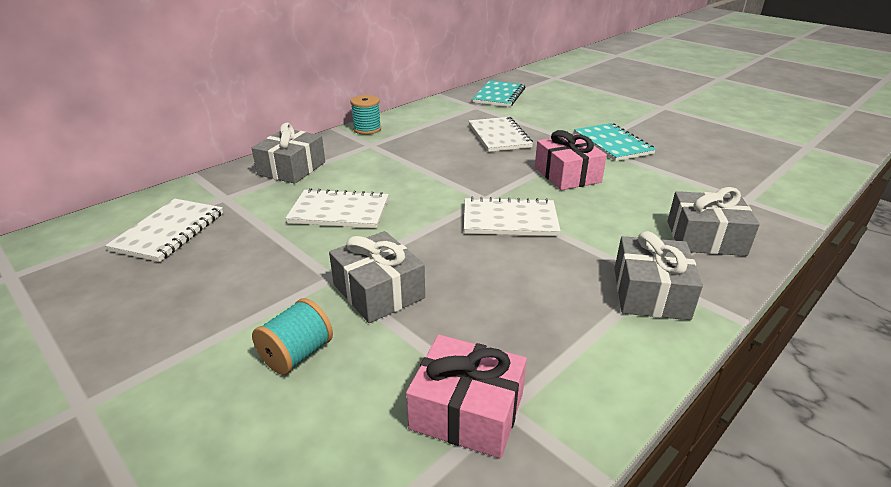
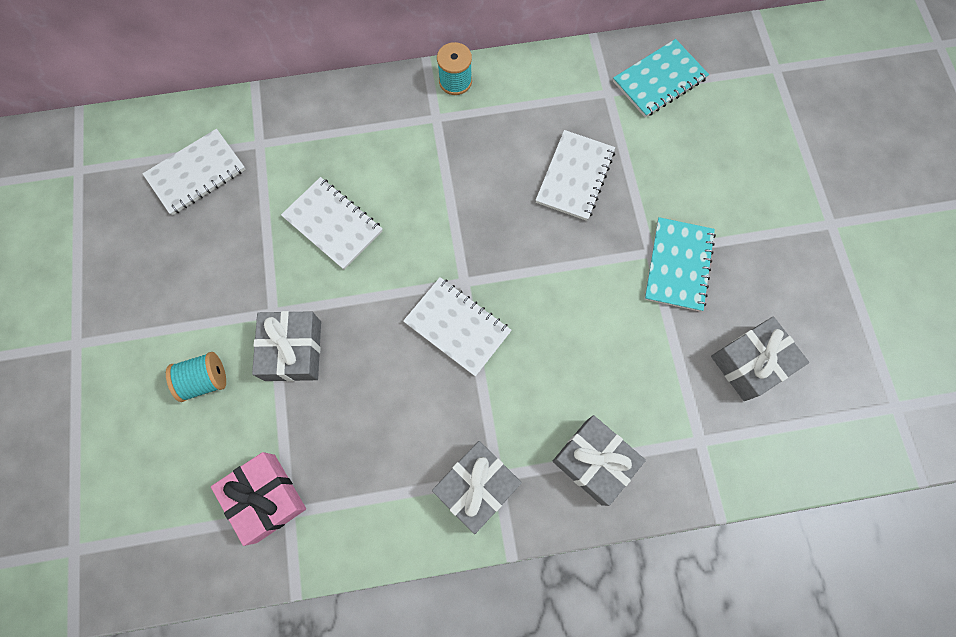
camera: 35 degrees right, 40 degrees up
grey gift [252,123,325,184] -> grey gift moved to [711,317,809,401]
pink gift [535,130,607,190] -> none

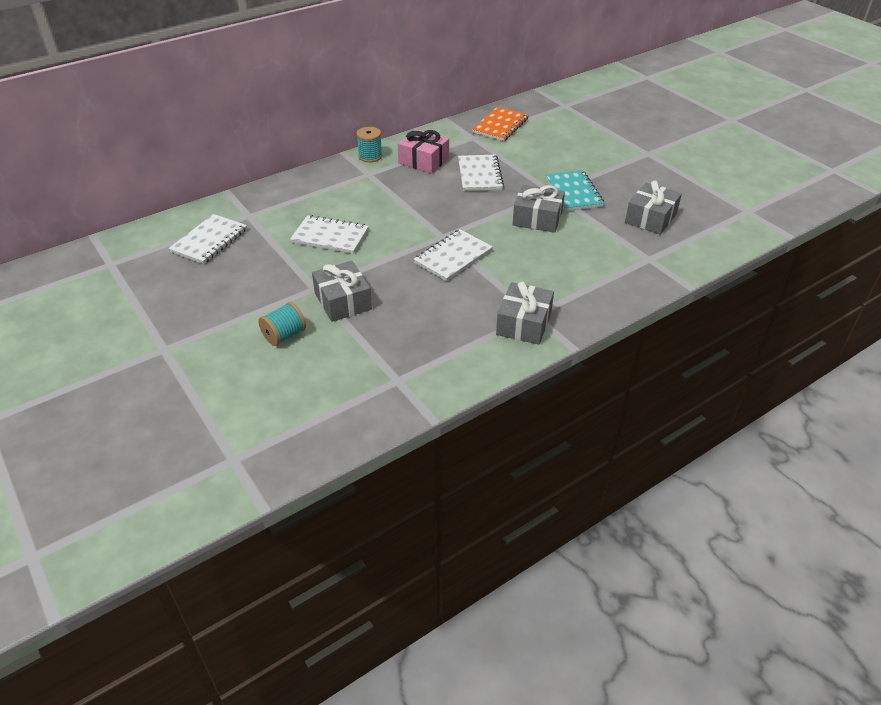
camera: 25 degrees left, 30 degrees down
pink gift [211,452,306,546] -> pink gift moved to [398,129,449,174]
white notebook [403,277,512,377] -> white notebook turned 60 degrees counterclockwise [413,229,493,281]
grey gift [552,415,646,506] -> grey gift moved to [513,185,565,233]
turquoise notebook [613,39,709,117] -> orange notebook [472,106,529,141]

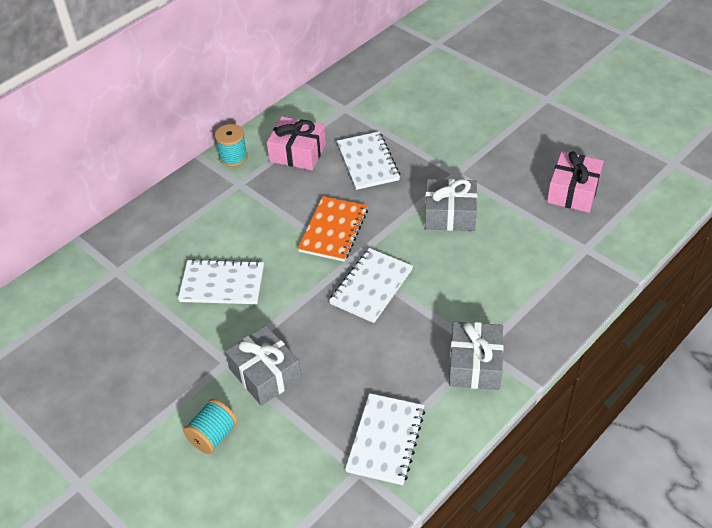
camera: 10 degrees left, 5 degrees up
white notebook [168,214,247,264] -> white notebook moved to [345,393,425,485]
orange notebook [472,106,529,141] -> orange notebook moved to [298,196,368,262]
turquoise notebook [546,170,604,211] -> none
grey gift [625,181,682,235] -> pink gift [547,151,604,213]

